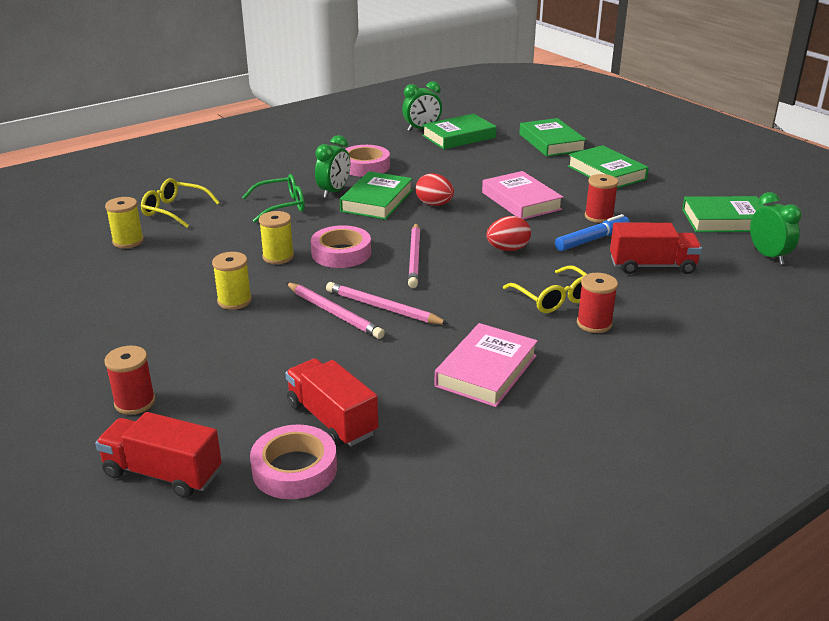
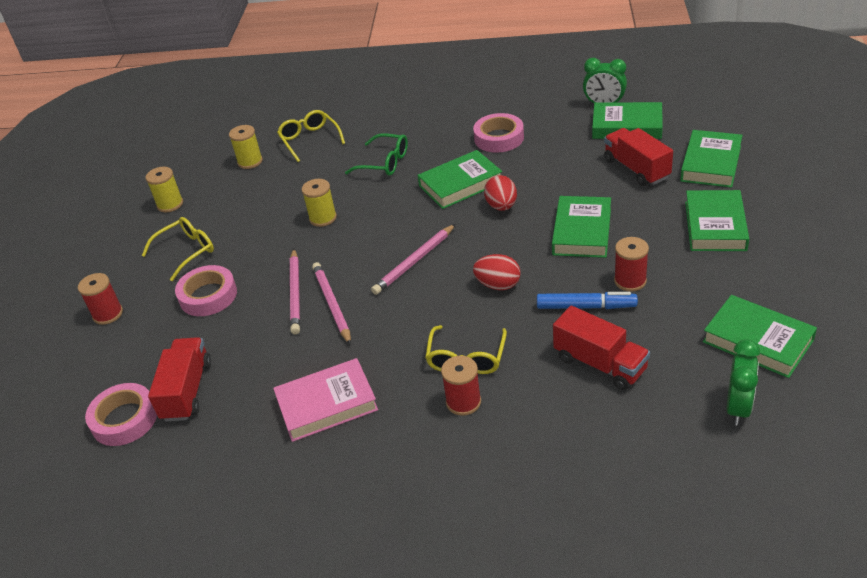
camera: 45 degrees right, 10 degrees up
red truck [95,412,222,498] -> red truck moved to [604,128,673,186]
yellow spool [212,252,252,310] -> yellow spool moved to [146,167,183,212]
pink tape [311,225,371,268] -> pink tape moved to [175,265,237,316]
green clock [315,135,350,198] -> none
pink book [482,171,563,219] -> green book [552,196,611,258]
none -> yellow glasses [142,217,214,281]

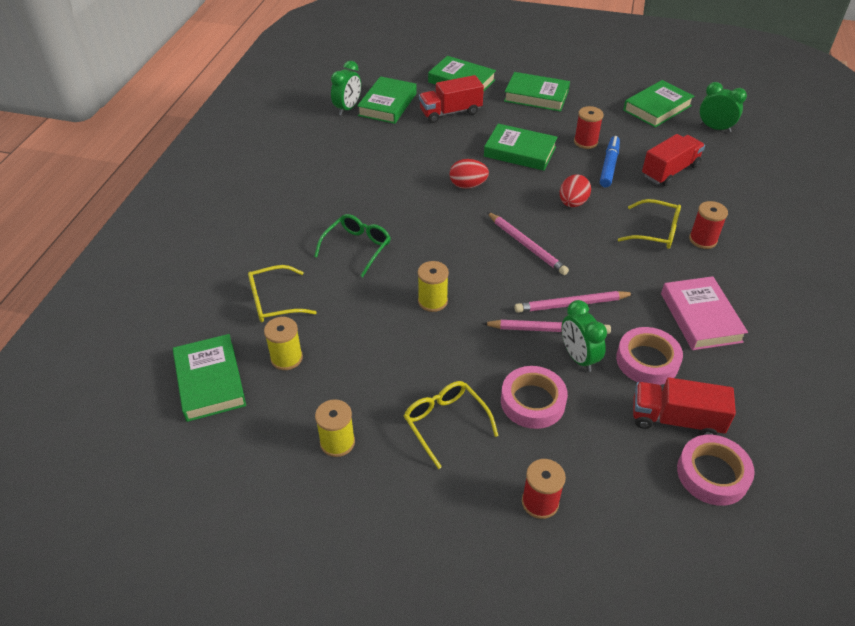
camera: 85 degrees left, 5 degrees up
green book [418,150,502,209] -> green book moved to [173,334,246,422]
pink tape [473,113,524,153] -> pink tape moved to [616,327,683,385]
none -> green clock [562,300,607,372]

